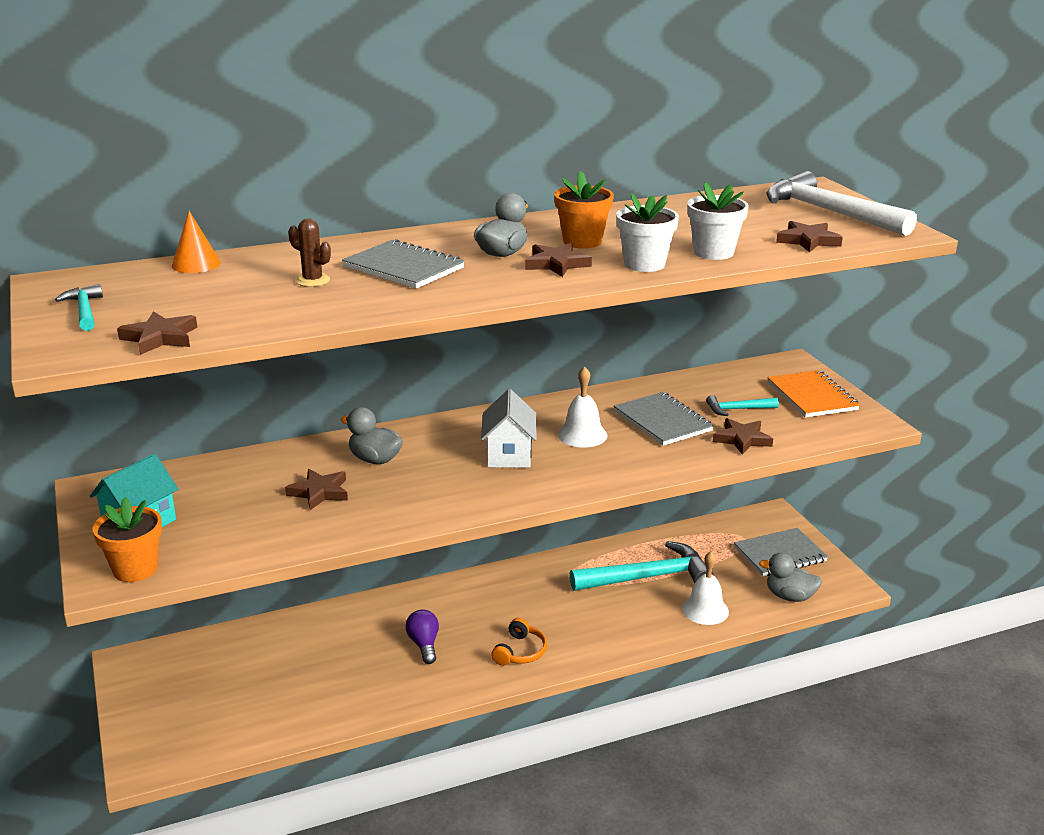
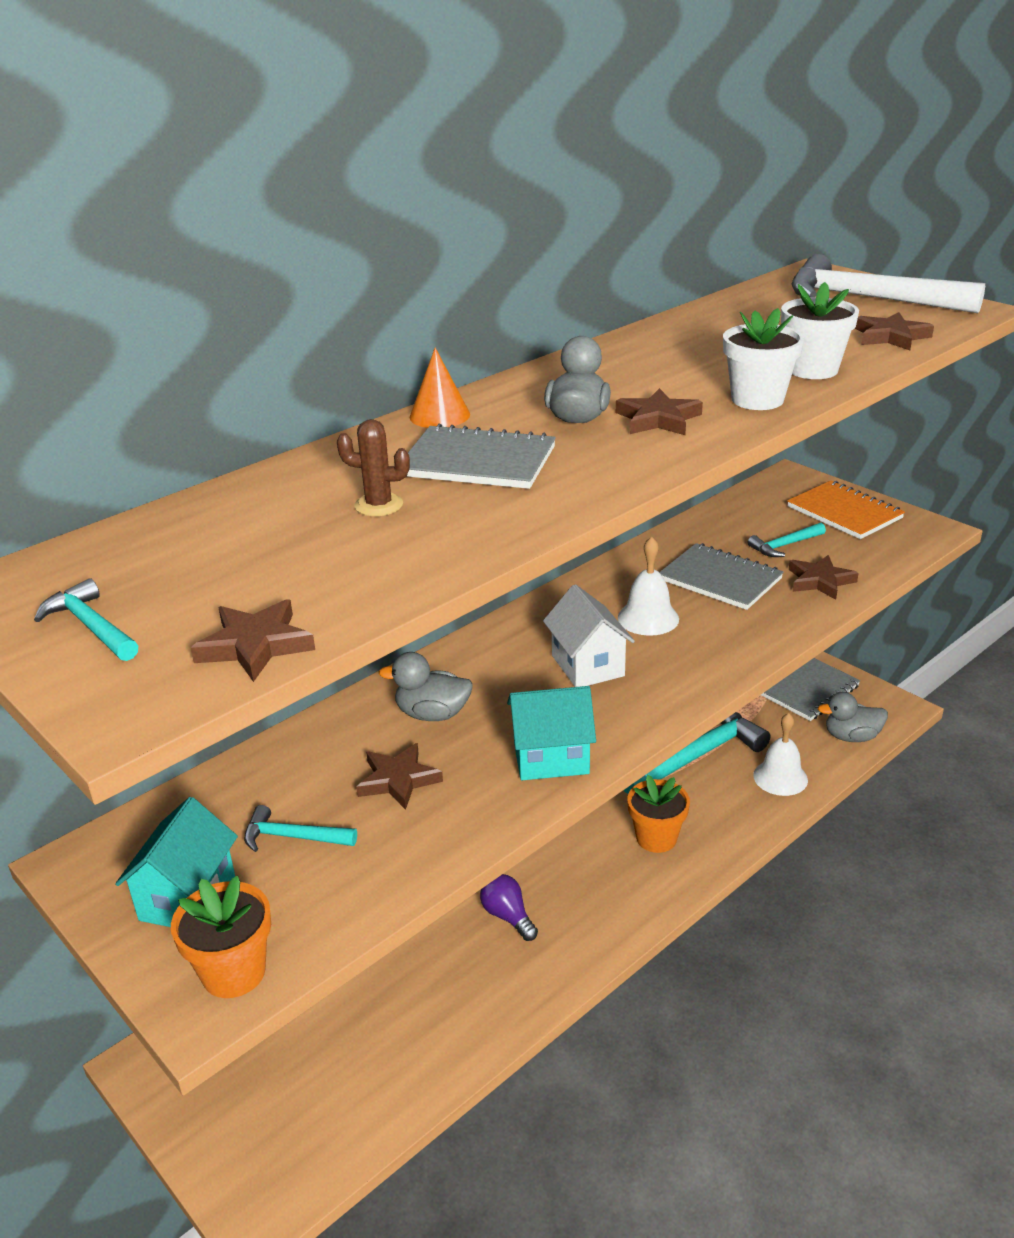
camera: 20 degrees left, 5 degrees up
orange cone [172,211,221,273] -> orange cone moved to [409,348,470,428]
orange headphones [491,618,547,666] -> none
orange flower pot [554,171,614,249] -> orange flower pot moved to [627,775,690,853]
none -> turquoise hammer [244,805,357,852]
none -> turquoise house [507,686,596,780]

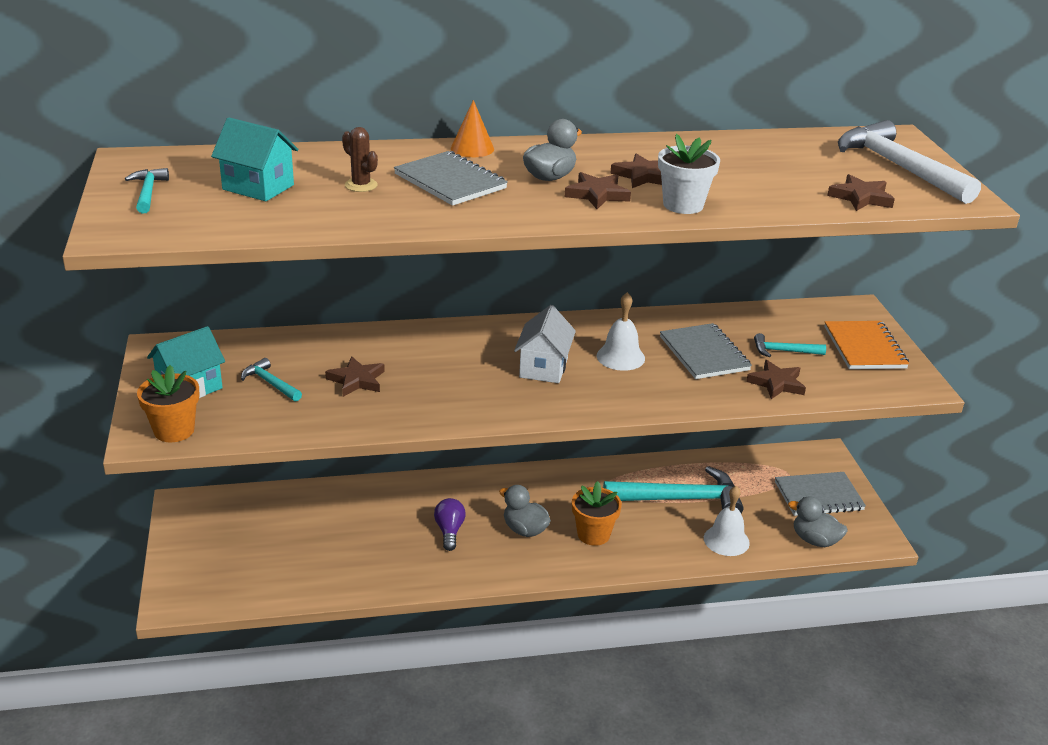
camera: 30 degrees right, 0 degrees up
brown star [191,599,315,682] -> brown star moved to [610,153,662,188]
grey duck [379,652,473,721] -> grey duck moved to [499,485,551,537]
turquoise house [507,686,596,780] -> turquoise house moved to [211,117,298,201]
white flower pot [781,282,859,379] -> none

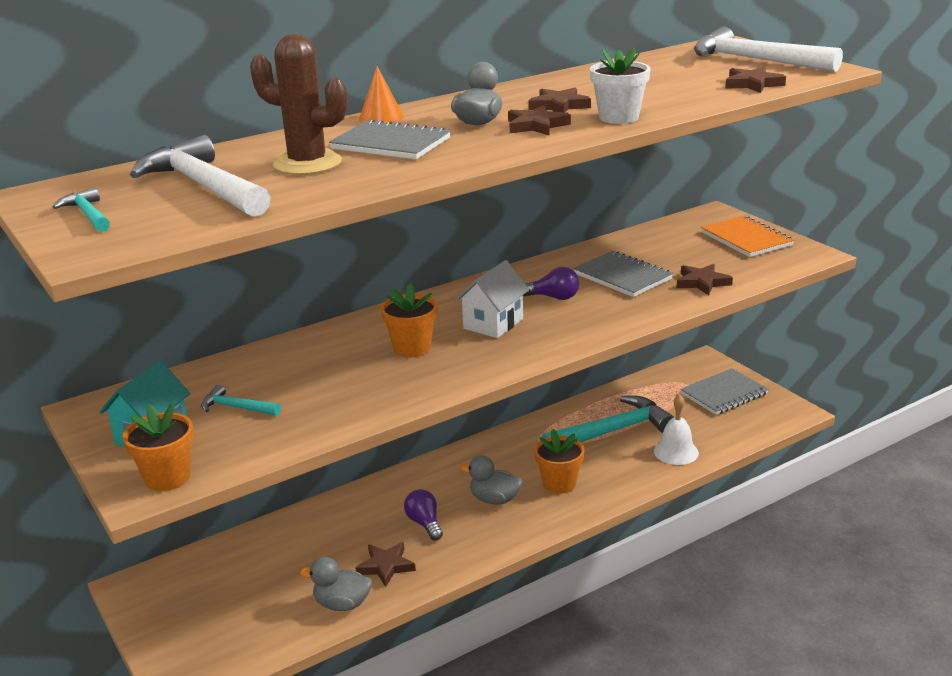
camera: 20 degrees left, 5 degrees down
turquoise house [211,117,298,201] -> white hammer [130,135,271,217]
brown star [325,356,385,397] -> brown star moved to [356,542,416,587]
brown cactus [342,127,378,192] -> brown cactus [250,34,347,175], size x1.98
white house [514,305,576,383] -> white house turned 45 degrees clockwise [455,260,529,338]
white bell [597,292,645,371] -> purple light bulb [523,267,580,300]
turquoise hammer [754,333,826,357] -> none
grey duck [788,496,847,547] -> grey duck moved to [300,557,372,611]
none -> orange flower pot [381,283,438,357]

